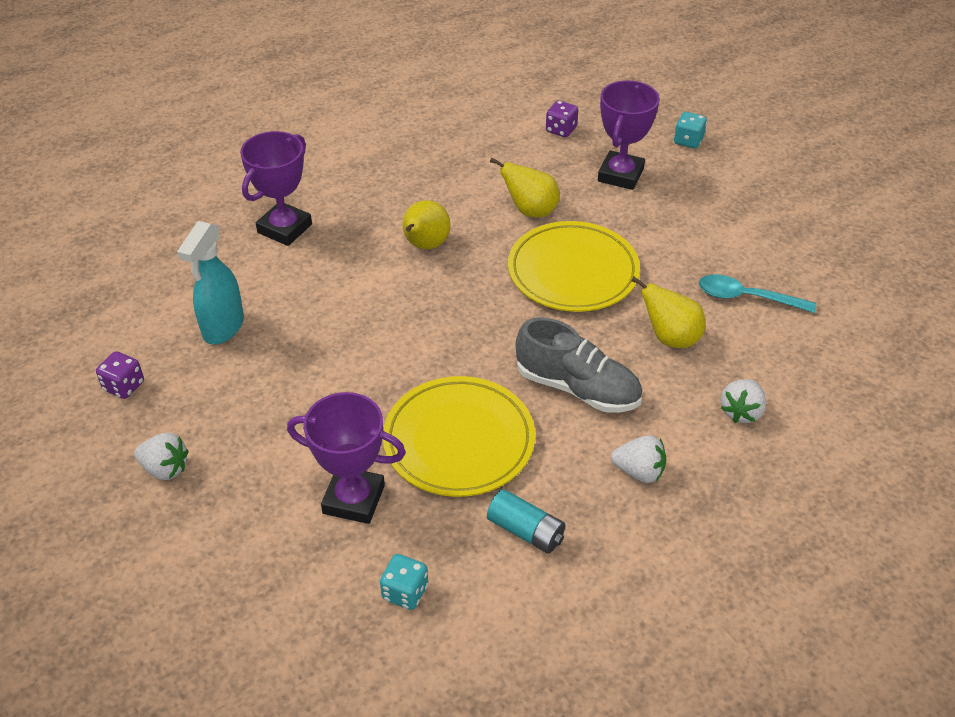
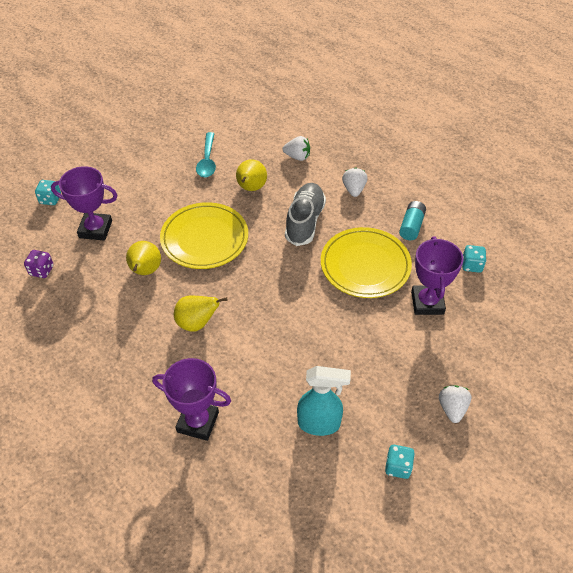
camera: 105 degrees left, 5 degrees up
purple dice [96,351,144,399] -> turquoise dice [385,445,415,479]

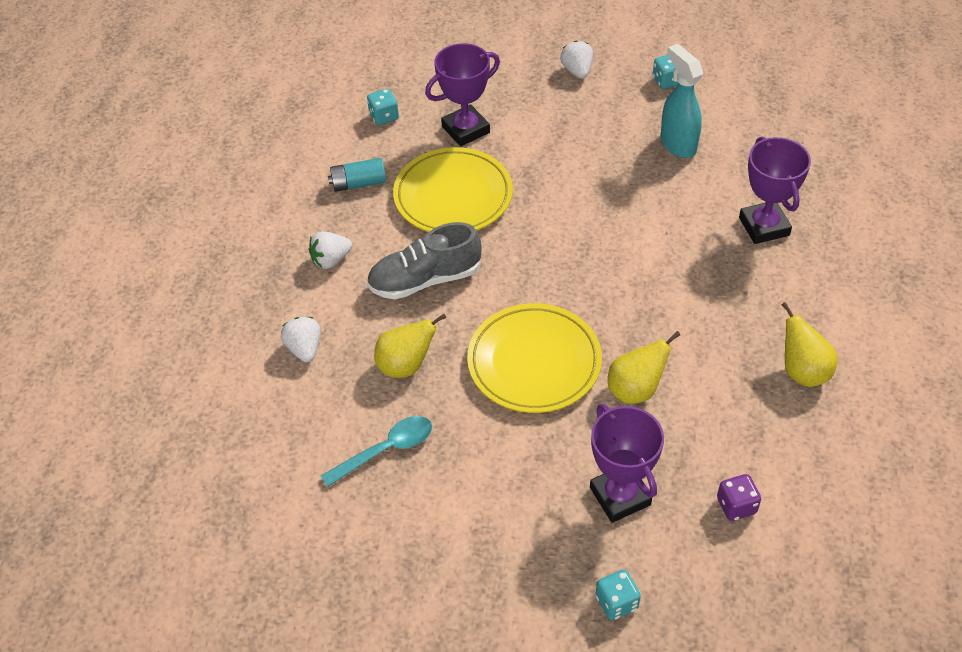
camera: 120 degrees left, 0 degrees up
yellow pear [174,295,228,331] -> yellow pear moved to [782,302,838,387]
white strawberry [439,385,471,423] -> white strawberry turned 105 degrees clockwise [560,41,593,79]

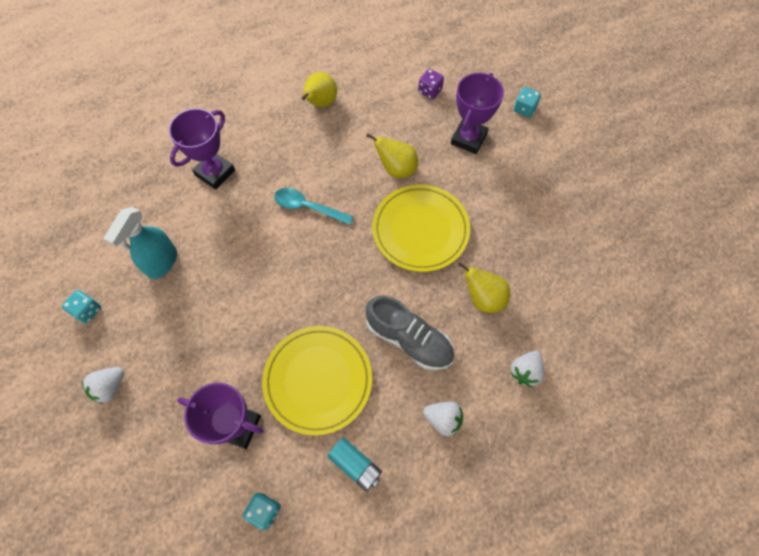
camera: 130 degrees left, 15 degrees up
turquoise spoon [321,416,432,487] -> turquoise spoon moved to [274,188,354,225]

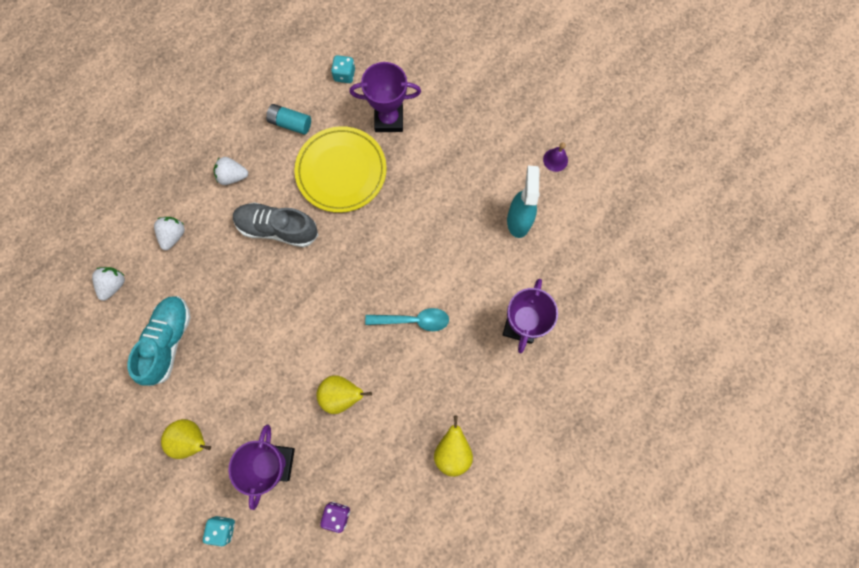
camera: 160 degrees right, 10 degrees up
turquoise dice [62,290,101,323] -> purple bell [543,142,568,172]
white strawberry [82,367,124,404] -> white strawberry moved to [92,267,125,301]
yellow plate [372,185,470,272] -> none
yellow pear [458,262,510,313] -> yellow pear moved to [161,419,211,459]
none -> turquoise shoe [128,296,191,386]

